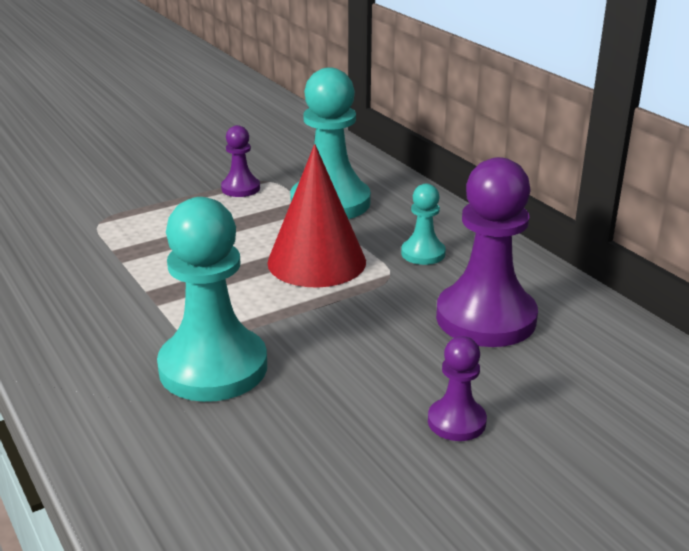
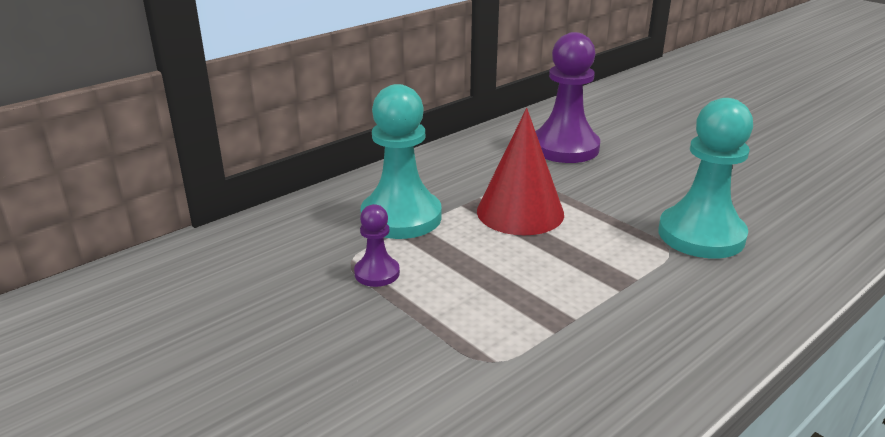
camera: 100 degrees left, 0 degrees up
turquoise pawn [401,184,446,265] -> none
purple pawn [428,336,487,441] -> none

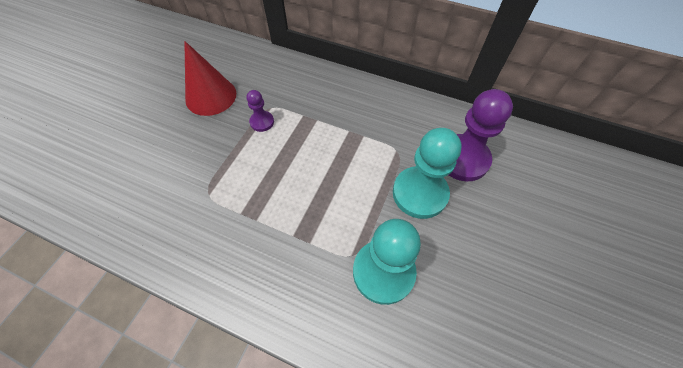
camera: 65 degrees right, 30 degrees up
turquoise pawn [360,84,441,239] -> turquoise pawn moved to [393,128,462,219]
red cone [477,108,564,235] -> red cone moved to [184,41,236,116]

